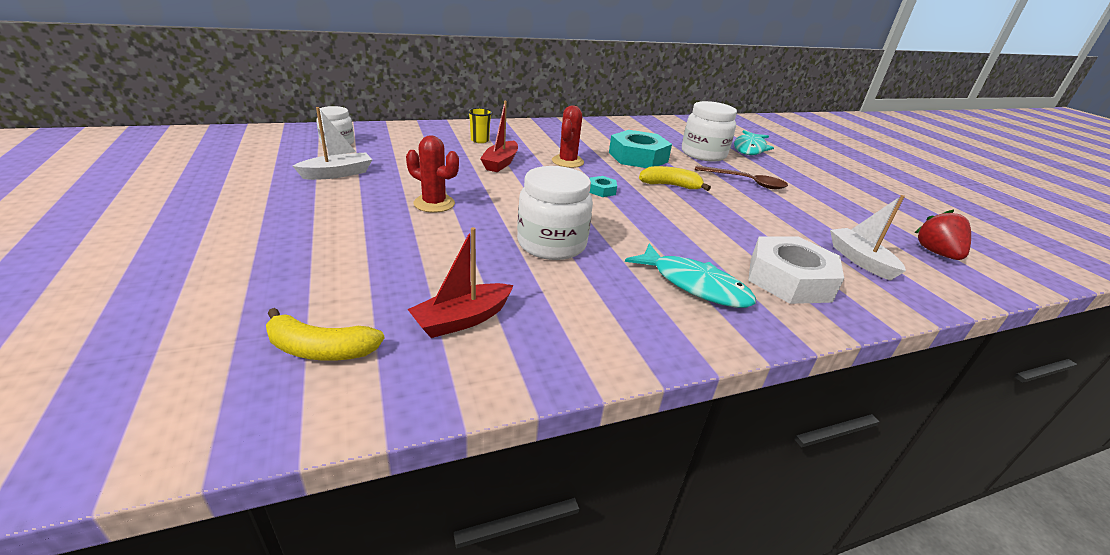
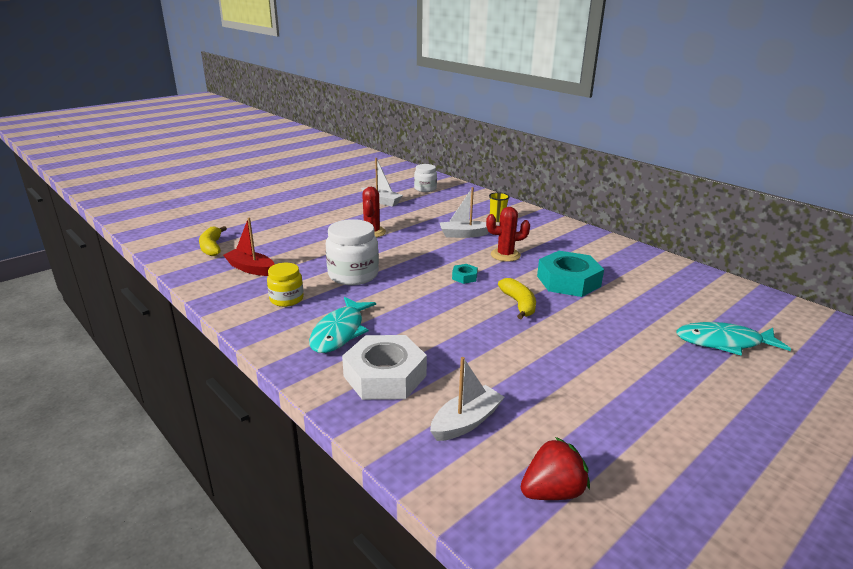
camera: 70 degrees right, 5 degrees down
red boat [480,101,518,172] -> white boat [440,187,489,238]
white jar [682,101,737,162] -> none
brown spoon [695,166,788,189] -> none
none -> yellow jar [267,263,304,307]

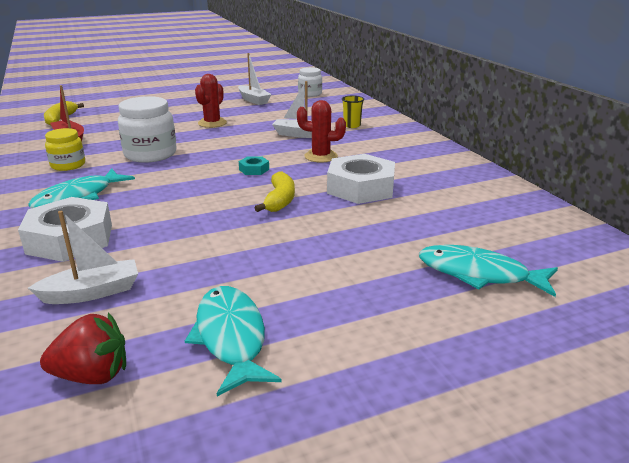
camera: 20 degrees right, 0 degrees up
turquoise nut [537,251,604,297] -> white nut [327,154,395,204]
none -> turquoise fish [185,286,282,396]

